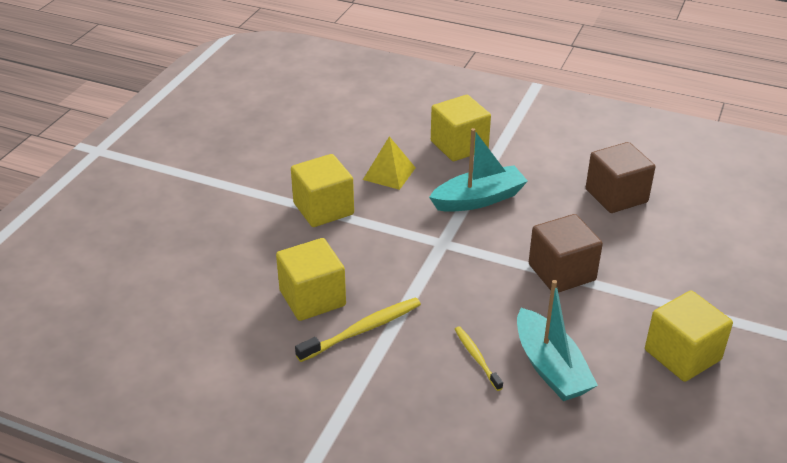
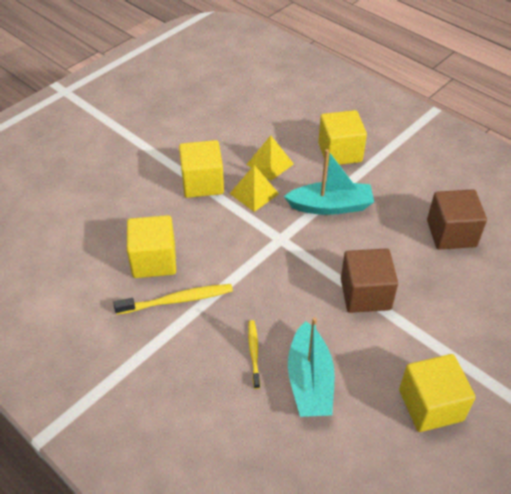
camera: 20 degrees right, 10 degrees up
none -> yellow pyramid [230,165,279,212]

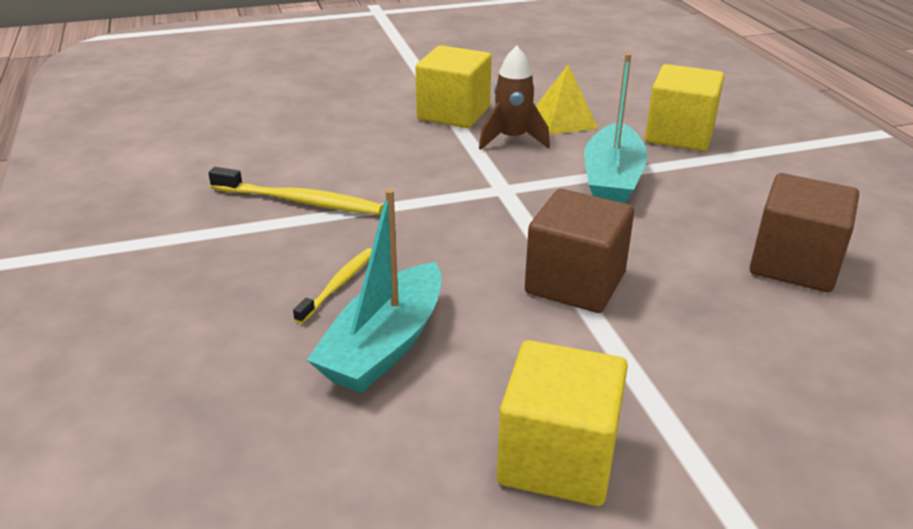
camera: 30 degrees right, 15 degrees down
yellow cube [127,215,176,278] -> none
yellow pyramid [230,165,279,212] -> brown rocket [479,46,550,150]
turquoise boat [284,149,374,215] -> turquoise boat turned 75 degrees clockwise [584,53,648,203]

